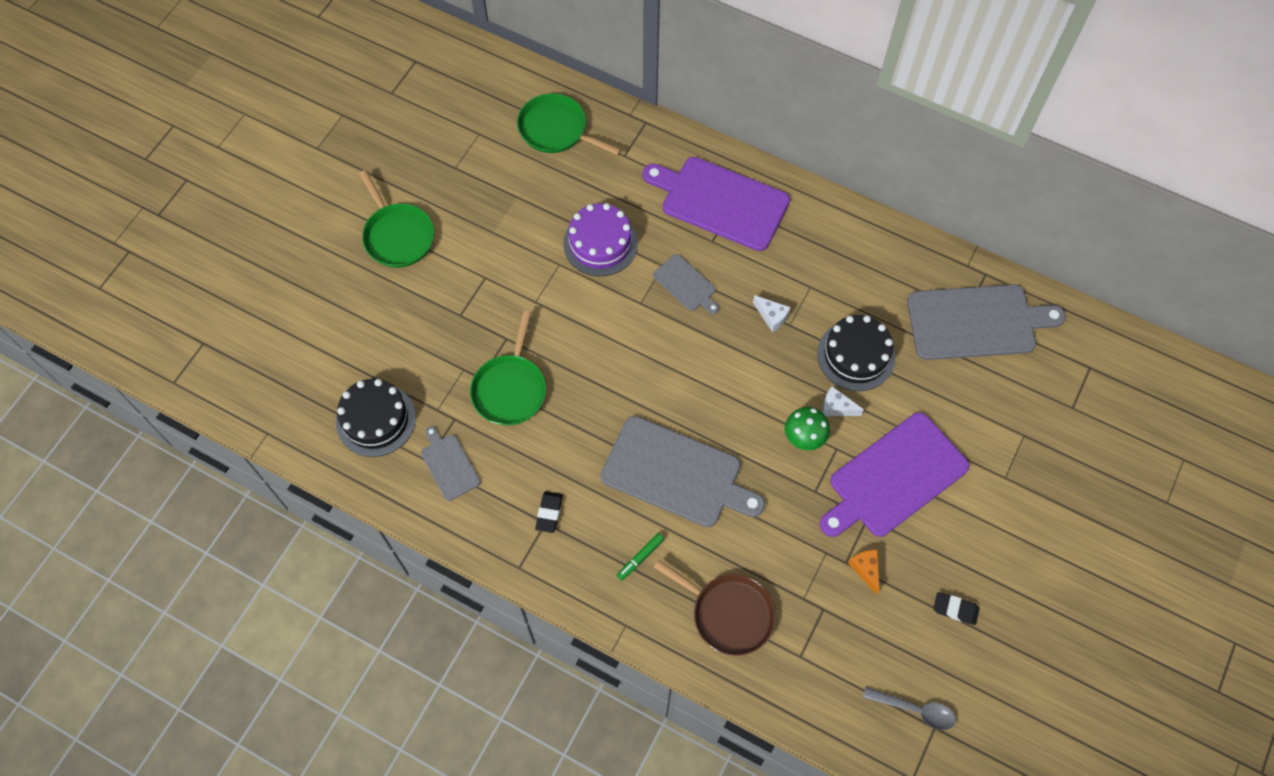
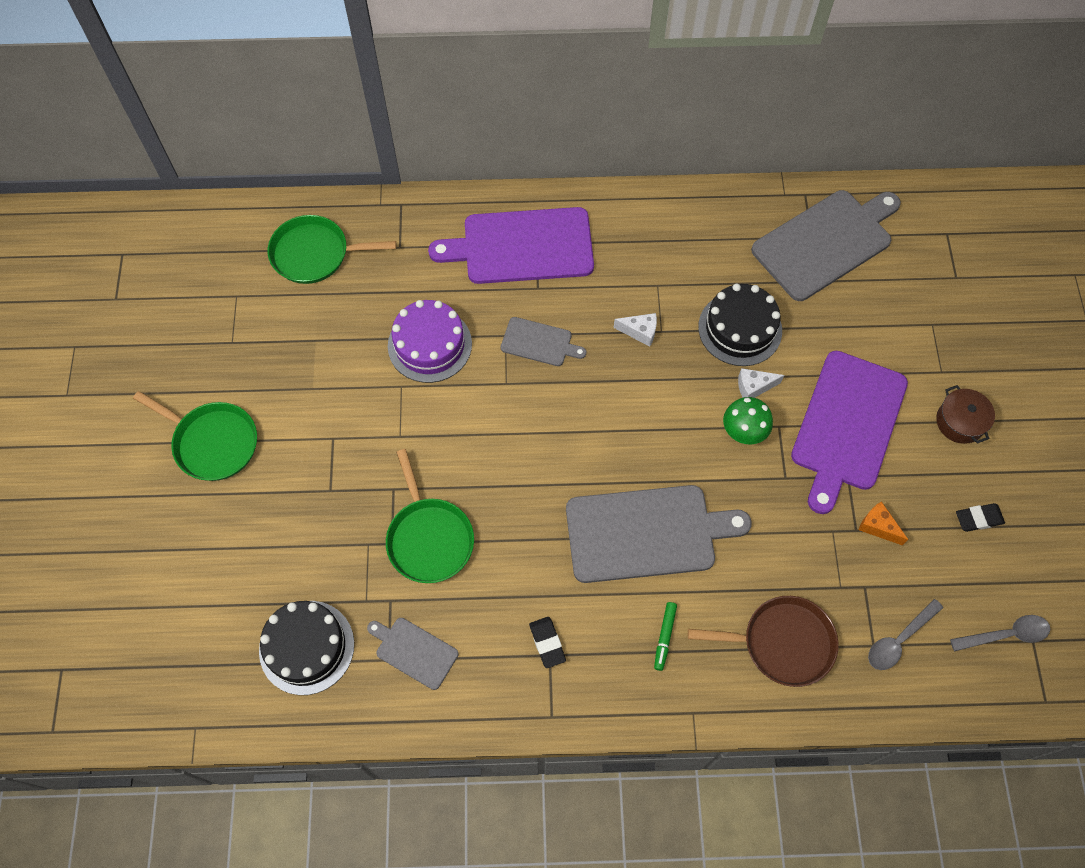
camera: 30 degrees left, 0 degrees up
none -> grey spoon [868,599,943,670]
none -> brown pot [936,385,995,444]

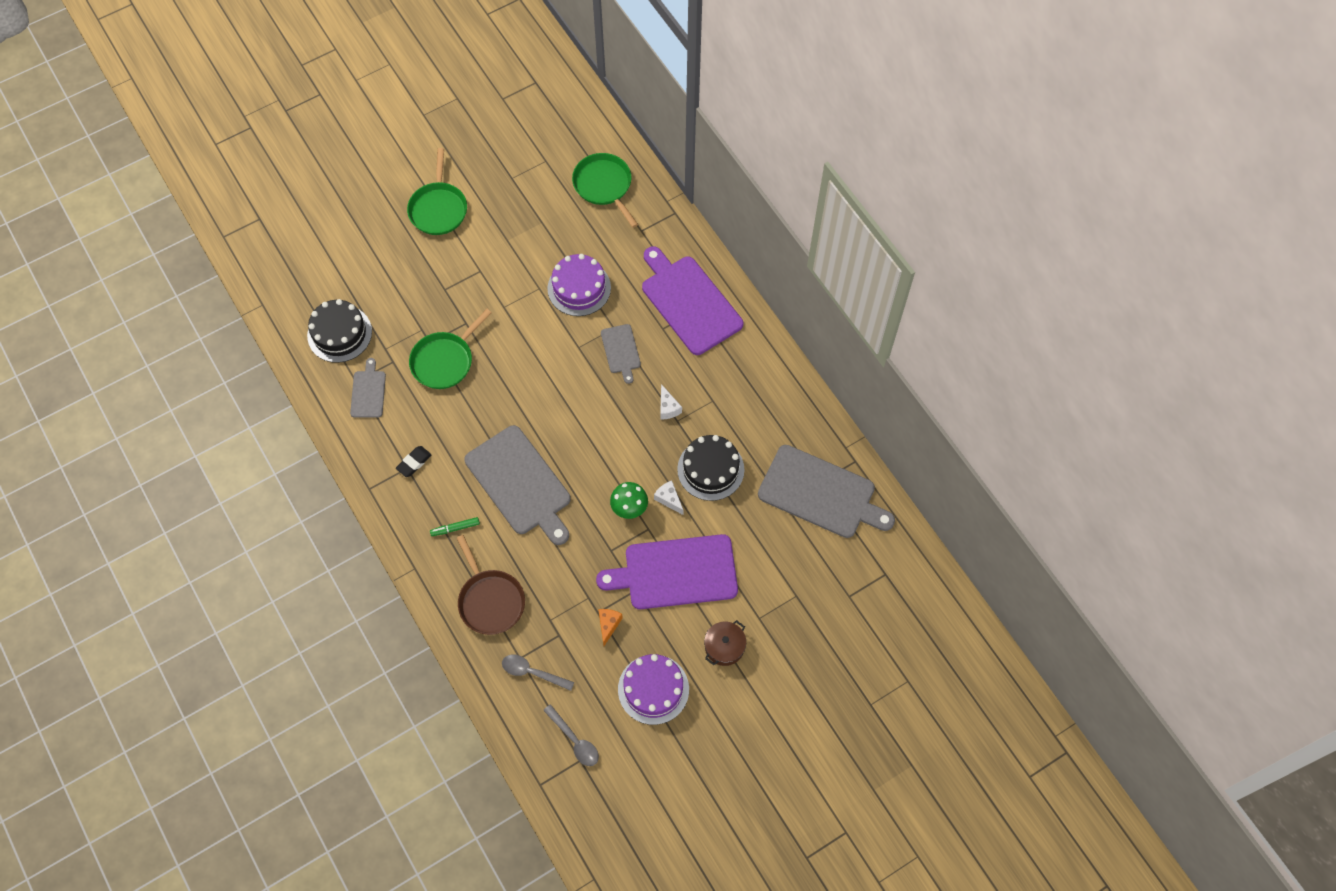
camera: 60 degrees right, 0 degrees up
black eraser [956,503,1005,532] -> purple cake [618,654,689,725]

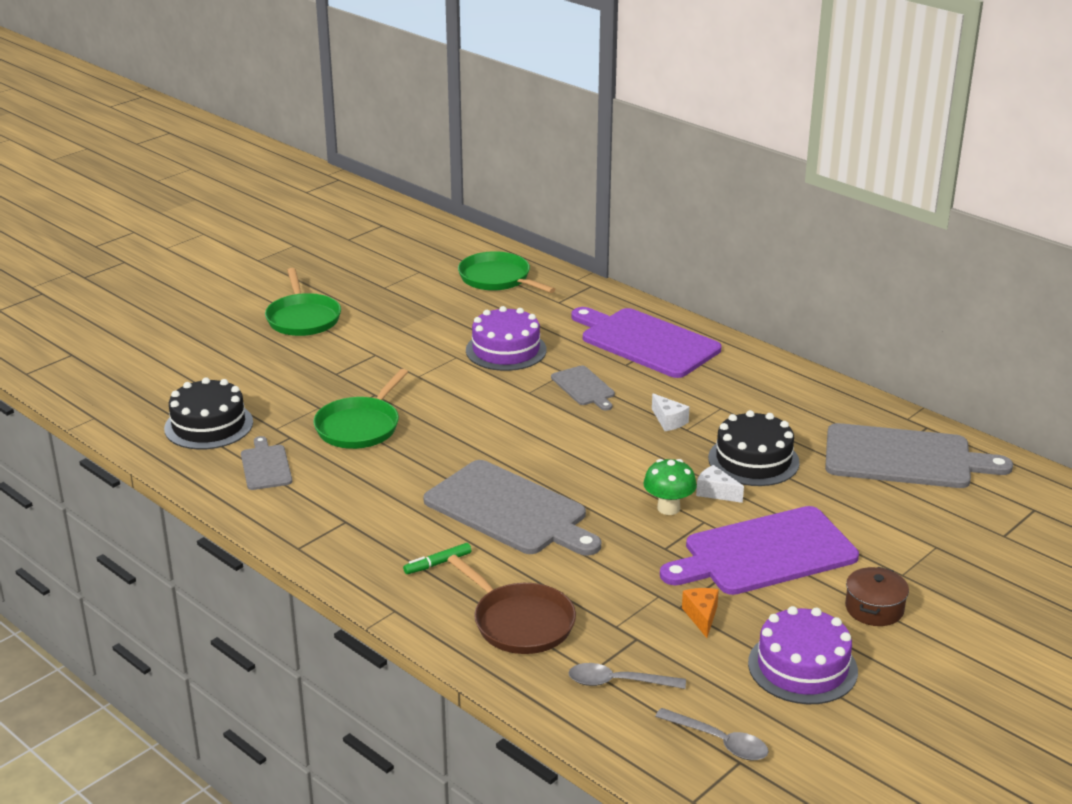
camera: 15 degrees left, 35 degrees down
black eraser [396,446,432,477] -> none

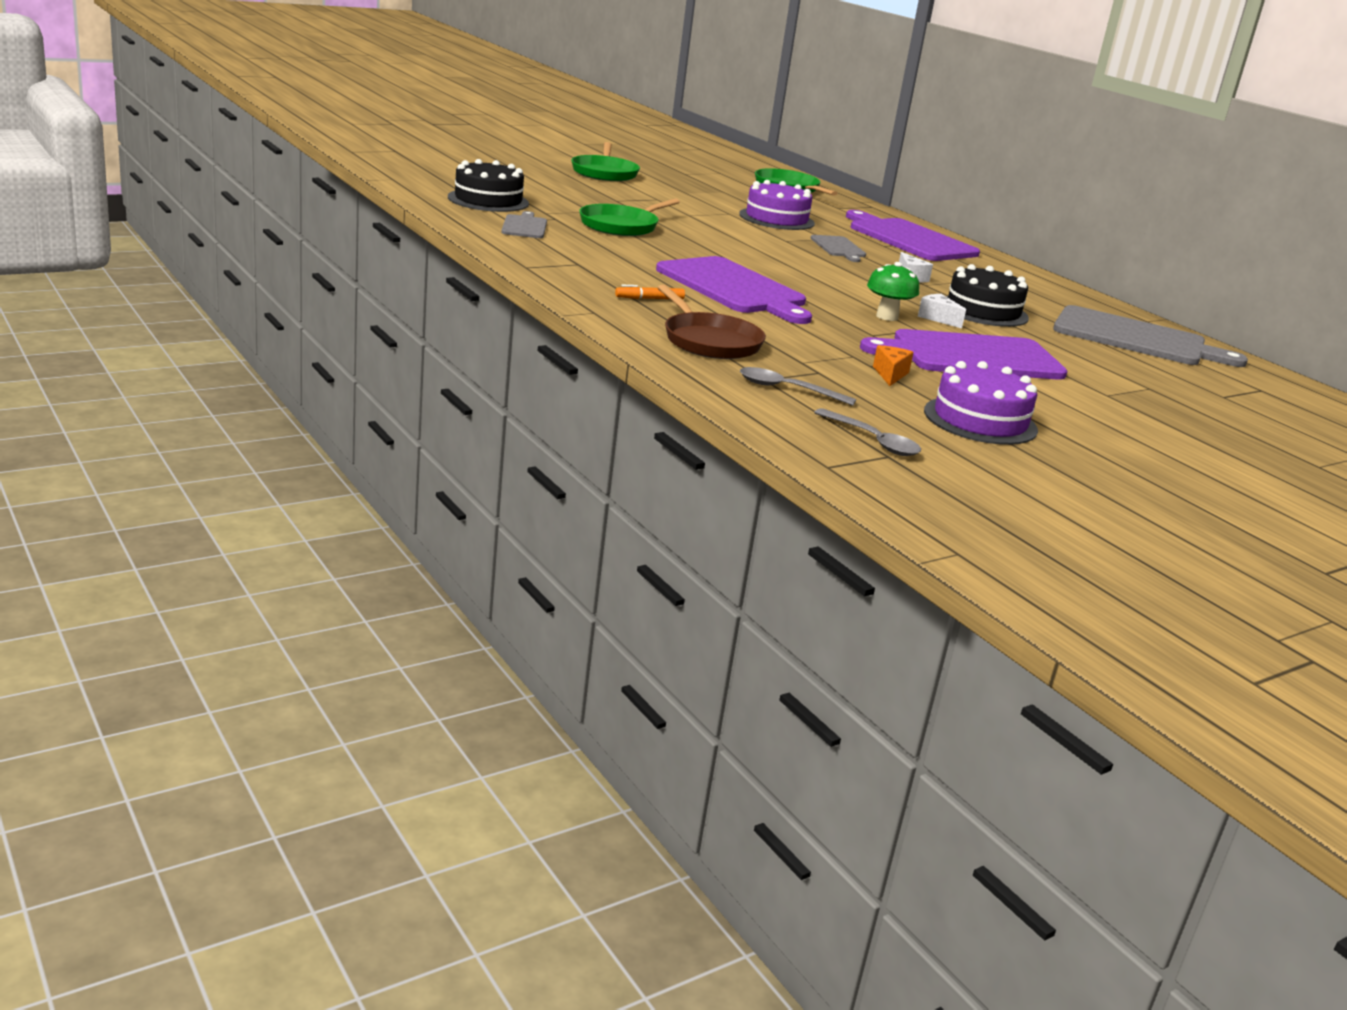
camera: 10 degrees right, 5 degrees down
green marker [403,543,471,574] -> orange marker [615,285,685,300]
grey cutting board [423,460,601,556] -> purple cutting board [656,256,812,324]
brown pot [845,567,909,626] -> none

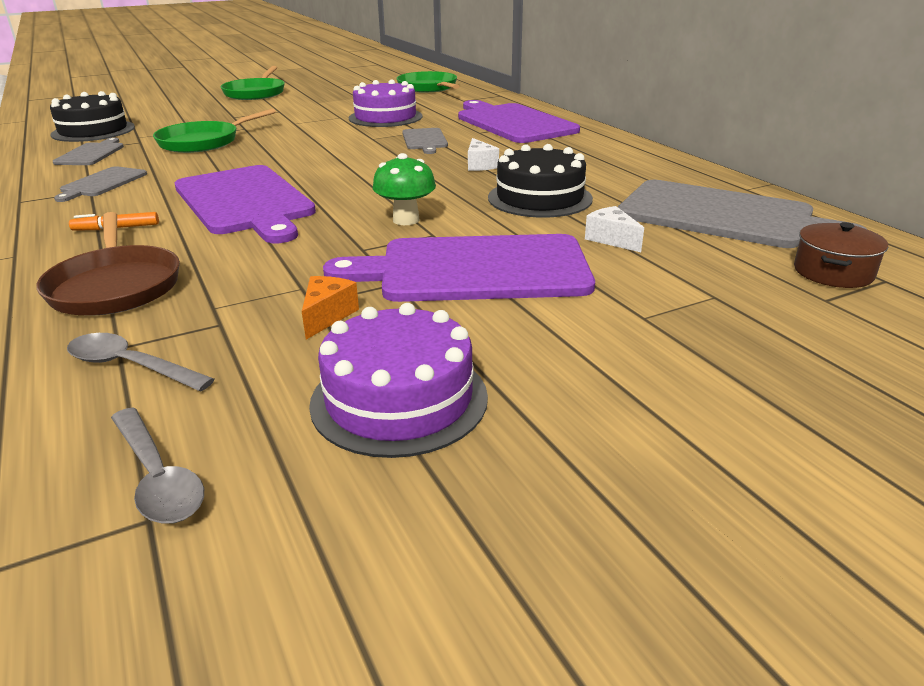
camera: 10 degrees right, 5 degrees up
white cheese [918,294,966,328] -> white cheese moved to [585,206,644,252]
none -> grey cutting board [54,166,147,202]
none -> brown pot [794,222,888,288]

